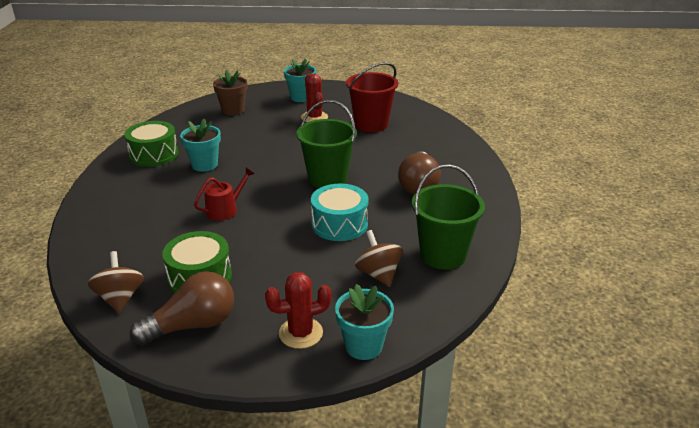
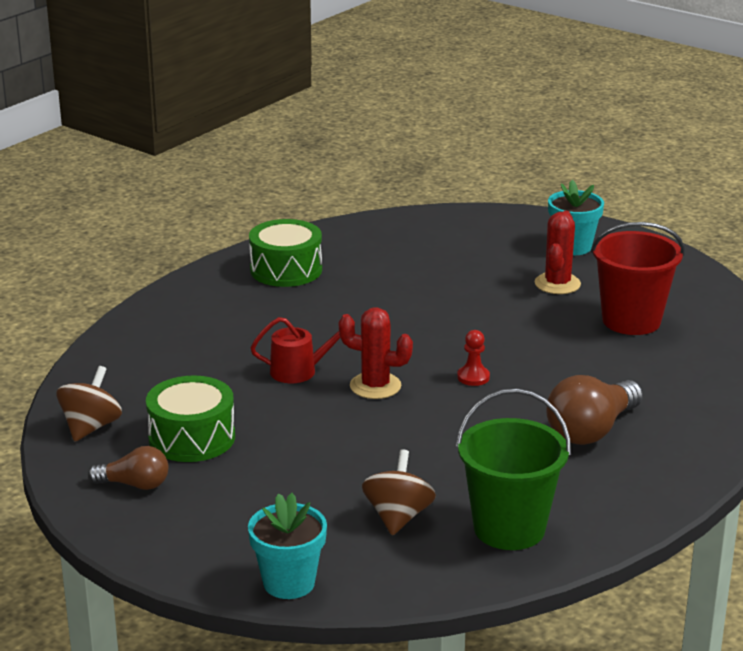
camera: 35 degrees right, 5 degrees down
brown light bulb [130,271,234,345] -> brown light bulb [88,446,169,490], size x0.60
turquoise flower pot [180,119,221,172] -> none
brown flower pot [213,69,247,116] -> none
red cactus [265,272,332,349] -> red cactus moved to [339,307,413,399]
green bucket [296,100,357,188] -> red pawn [457,330,490,386]
turquoise drum [311,184,369,241] -> none

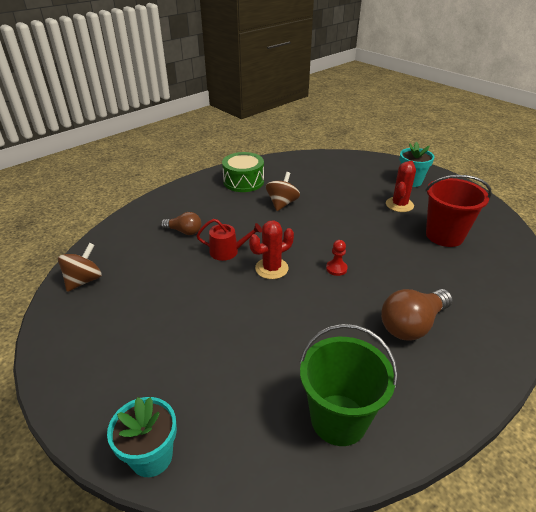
camera: 10 degrees right, 10 degrees up
brown light bulb [88,446,169,490] -> brown light bulb moved to [161,212,201,235]
green drum [146,375,235,462] -> none
red cactus [339,307,413,399] -> red cactus turned 60 degrees counterclockwise [249,220,294,279]
brown spinning top [362,449,436,535] -> brown spinning top moved to [266,172,300,211]

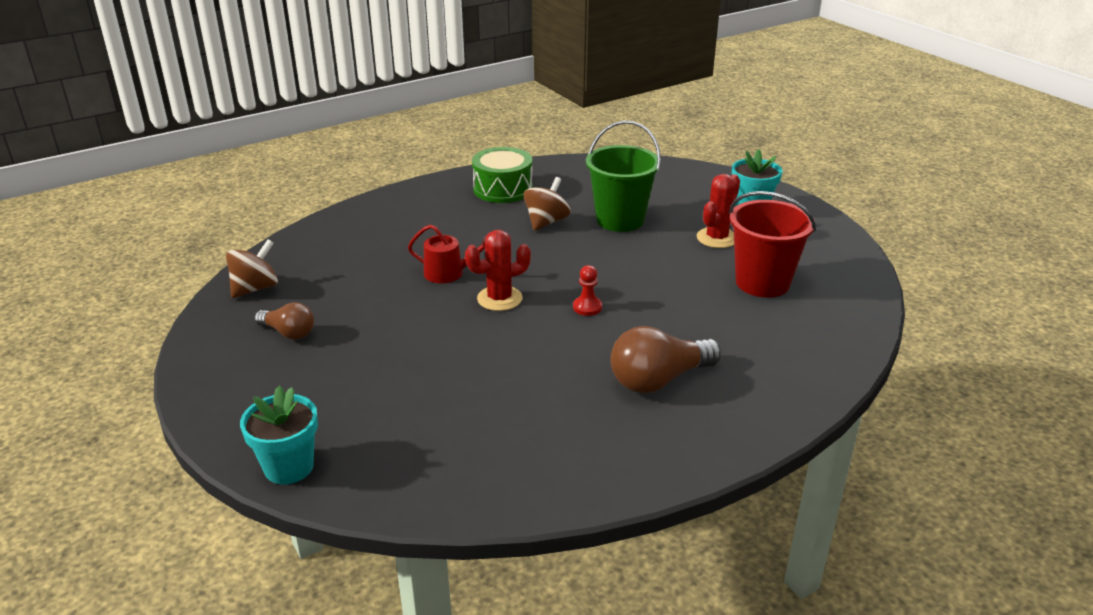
camera: 10 degrees right, 5 degrees down
brown light bulb [161,212,201,235] -> brown light bulb moved to [254,302,314,339]
green bucket [299,324,398,446] -> green bucket moved to [586,121,661,232]

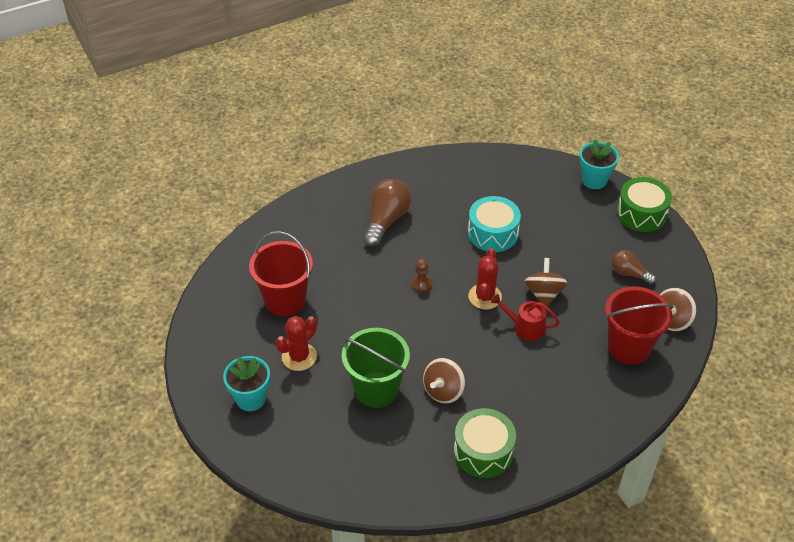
camera: 175 degrees left, 15 degrees up
red cactus [465,230,531,311] -> red cactus turned 60 degrees counterclockwise [468,248,502,310]
red pawn [573,265,602,316] -> brown pawn [411,259,432,292]
brown light bulb [610,326,721,393] -> brown light bulb turned 45 degrees counterclockwise [363,179,411,247]
none -> turquoise drum [468,196,521,252]
none -> brown spinning top [524,258,567,306]
none -> red bucket [605,286,673,365]
none -> green drum [617,177,672,232]

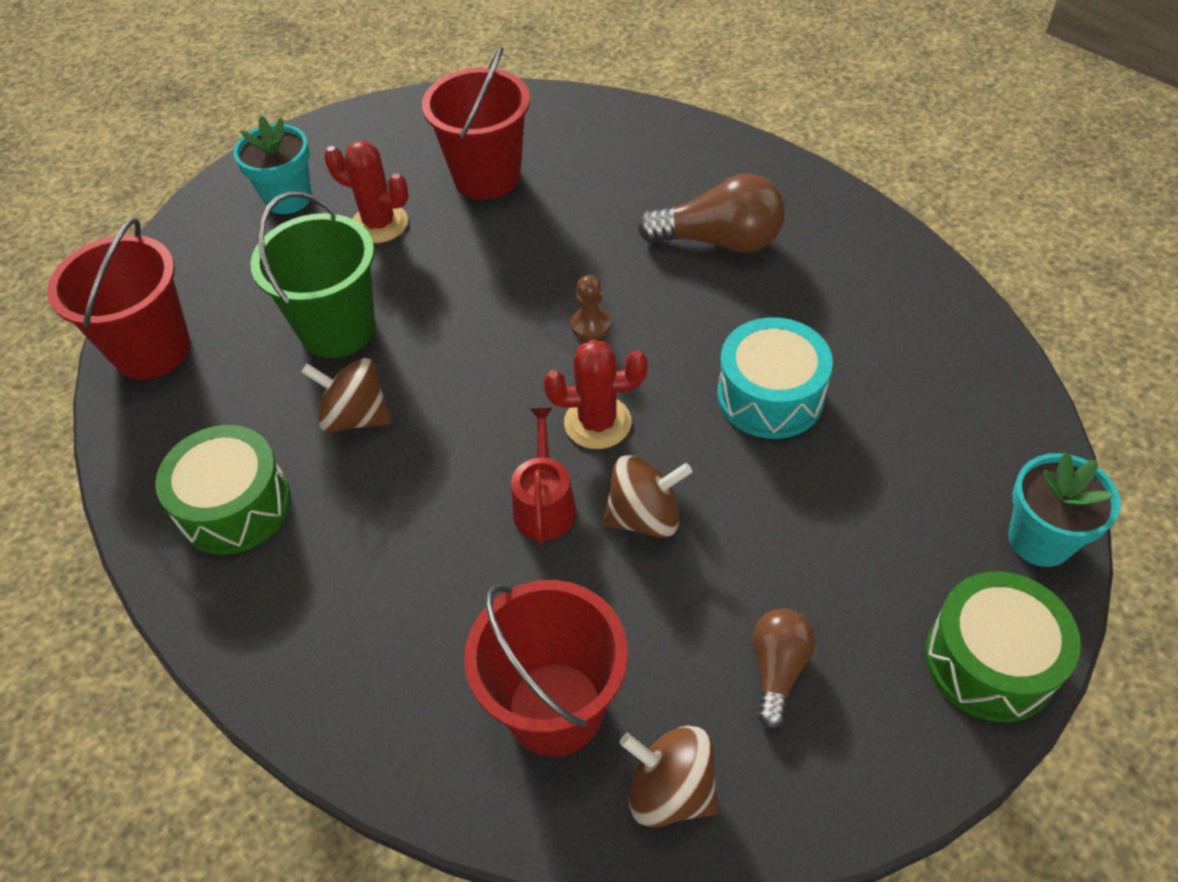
camera: 75 degrees right, 5 degrees up
none -> red bucket [47,218,191,380]

